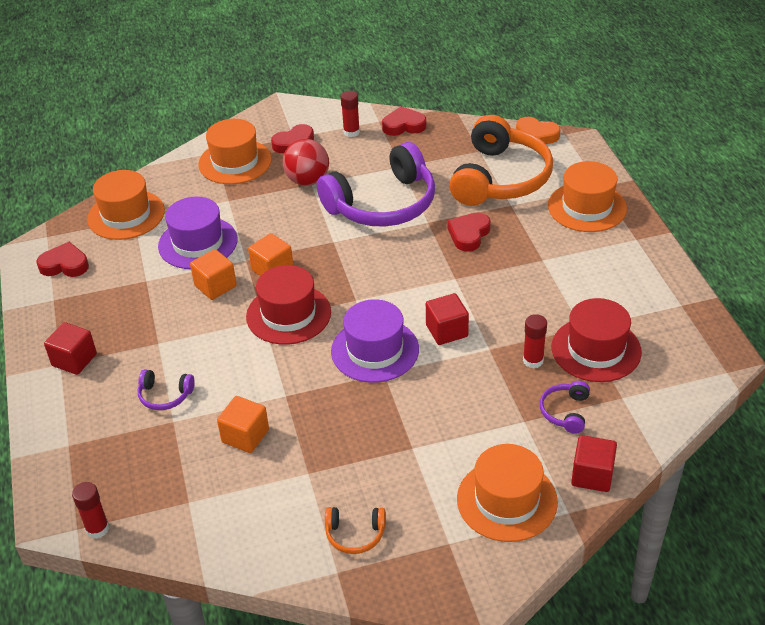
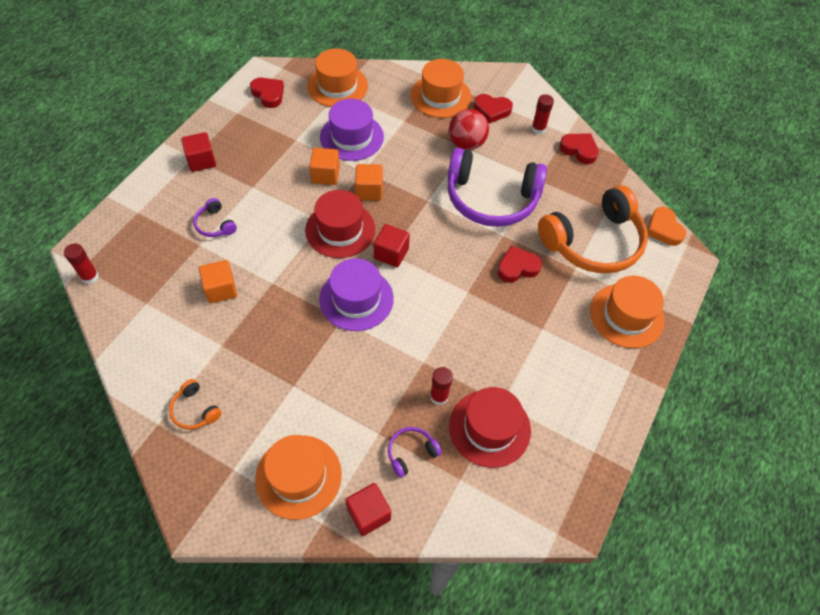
camera: 40 degrees right, 15 degrees up
red cube [426,293,469,345] -> red cube moved to [374,224,410,268]

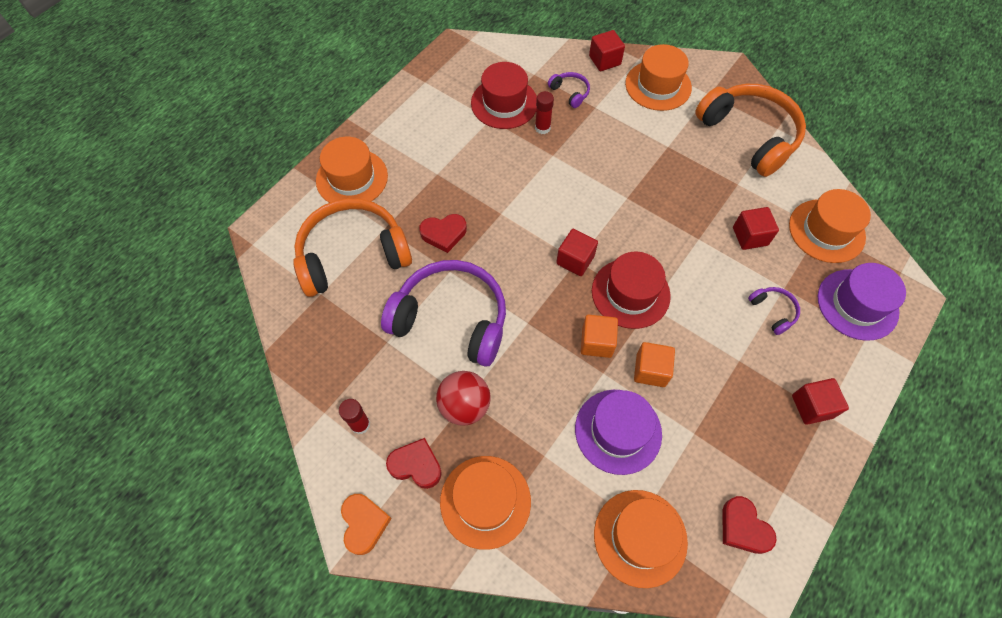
camera: 170 degrees left, 5 degrees up
red glue stick [64,243,99,284] -> none
orange headphones [169,379,222,430] -> orange headphones [695,84,806,177], size x2.39
orange cube [199,260,237,303] -> red cube [733,207,779,250]
purple hat [319,258,394,331] -> purple hat moved to [818,263,906,341]
purple headphones [388,427,442,478] -> purple headphones turned 105 degrees counterclockwise [548,72,590,108]
red heart [559,133,599,164] -> none
orange heart [647,207,686,246] -> orange heart moved to [341,494,392,555]
none -> orange hat [789,189,871,263]

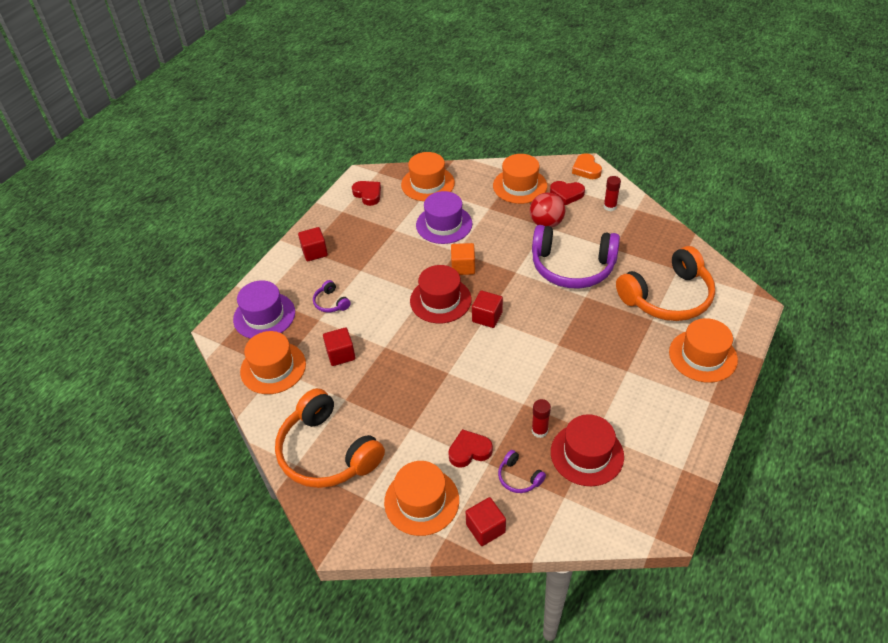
camera: 175 degrees right, 15 degrees down
red heart [419,214,467,253] -> red heart moved to [448,429,493,468]
orange cube [634,342,675,387] -> none

